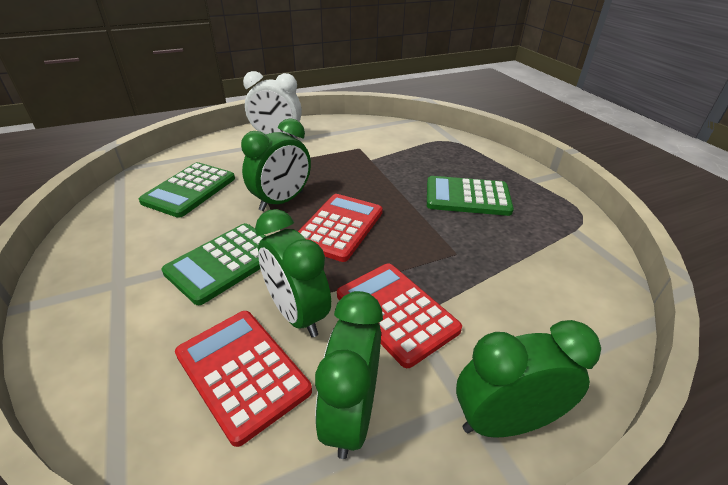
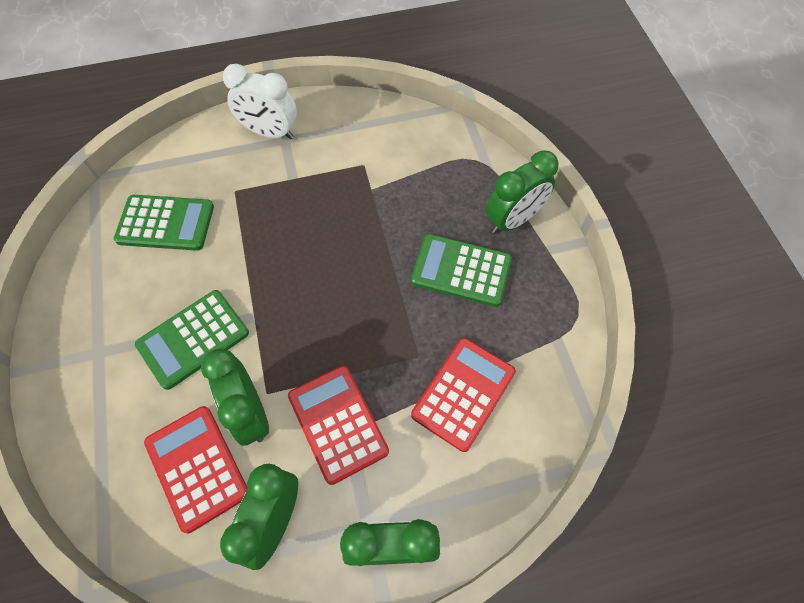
camera: 10 degrees right, 25 degrees up
green calculator [139,162,235,218] -> green calculator turned 120 degrees counterclockwise [114,195,214,251]
green clock [241,118,311,211] -> green clock moved to [486,150,558,234]
red calculator [298,194,383,262] -> red calculator moved to [411,338,516,452]

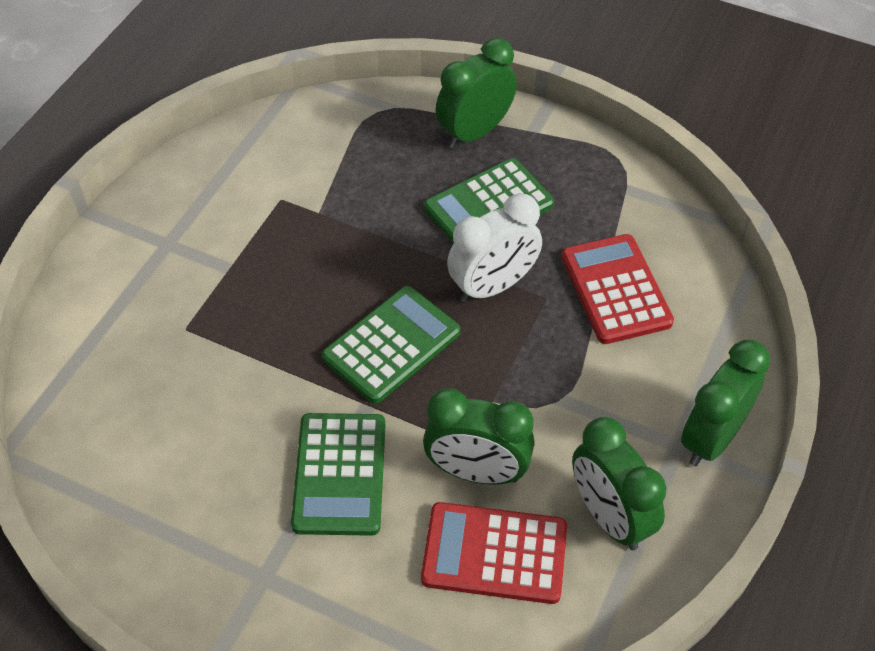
camera: 50 degrees left, 10 degrees down
green calculator [114,195,214,251] -> green calculator moved to [322,286,460,404]
white clock [223,63,297,139] -> white clock moved to [447,193,542,302]
red calculator [288,366,389,485] -> none
green clock [486,150,558,234] -> green clock turned 135 degrees counterclockwise [435,38,517,148]

